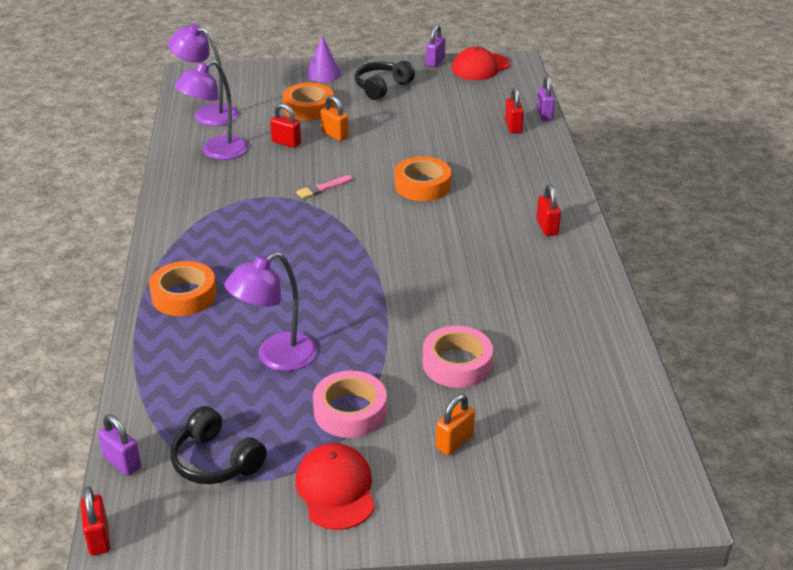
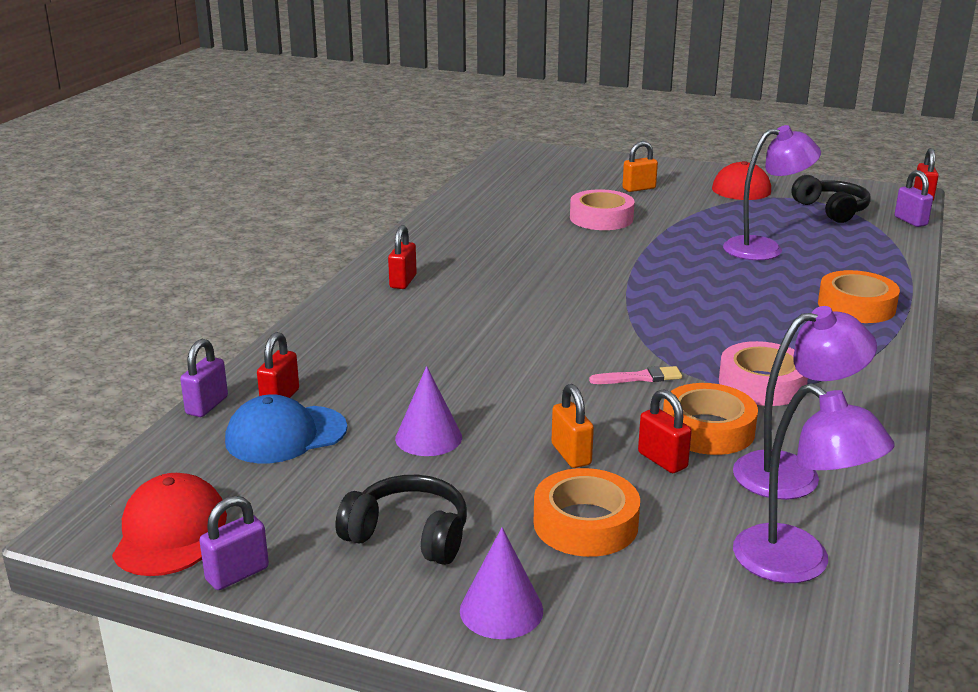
camera: 155 degrees left, 10 degrees down
pink tape [313,370,387,438] -> pink tape moved to [719,341,808,406]
black headphones [355,61,415,100] -> black headphones turned 135 degrees counterclockwise [336,475,467,565]
orange tape [395,157,451,201] -> orange tape moved to [663,383,758,455]
red cap [452,47,510,80] -> red cap turned 75 degrees counterclockwise [112,473,227,576]
none -> blue cap [225,394,347,463]
none -> purple cone [395,366,462,456]

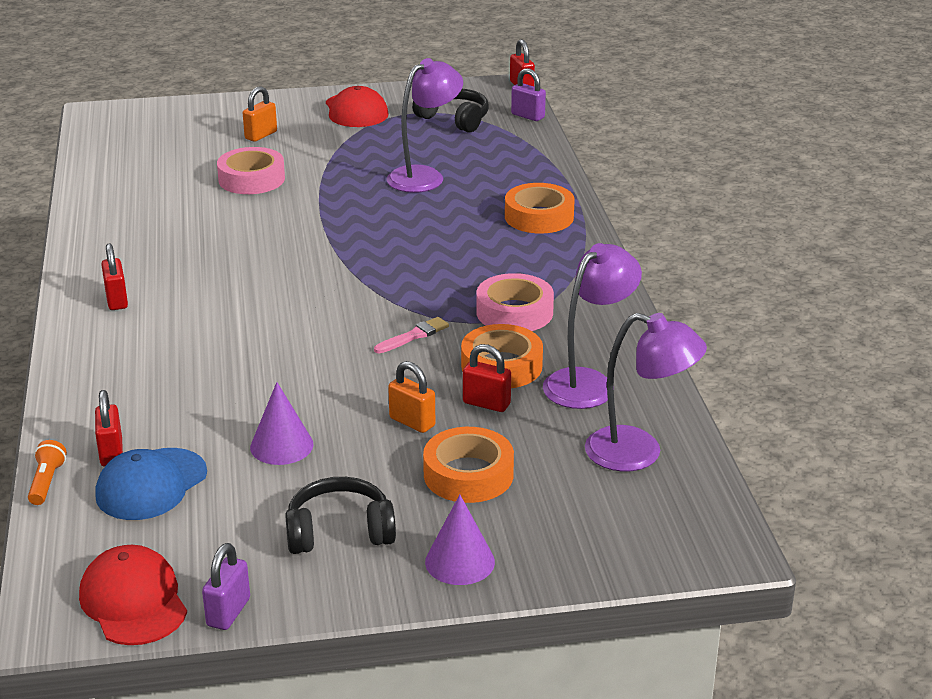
camera: 30 degrees left, 5 degrees up
purple padlock [180,339,228,417] -> orange flashlight [28,440,67,505]

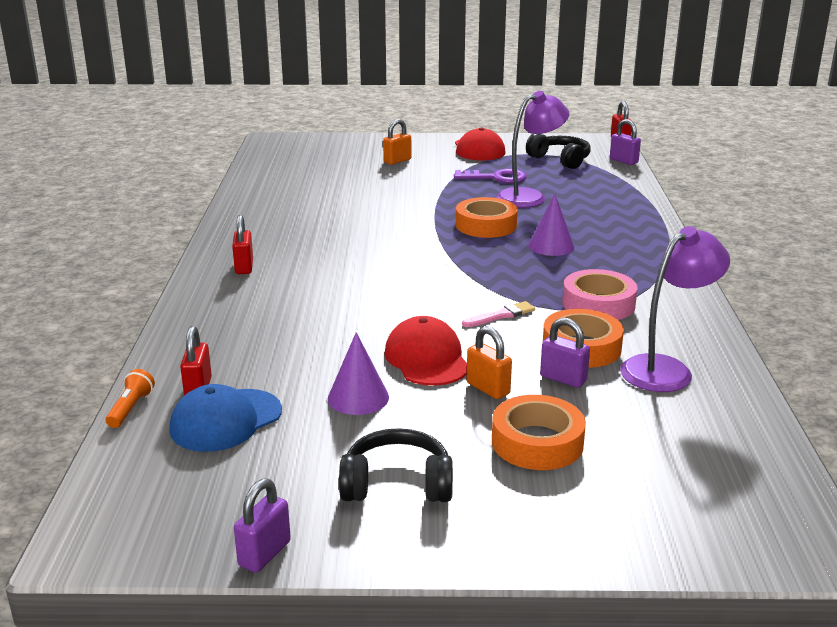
camera: 10 degrees right, 5 degrees down
red cap [79,545,187,645] -> red cap moved to [384,316,467,386]
pink tape [217,147,285,194] -> none
purple cone [425,495,495,585] -> purple cone moved to [528,194,574,256]
red padlock [463,344,511,412] -> purple padlock [540,318,590,388]
orange tape [505,183,575,234] -> orange tape moved to [456,197,518,238]
purple lamp [585,313,707,472] -> none
none -> purple key [454,169,527,183]

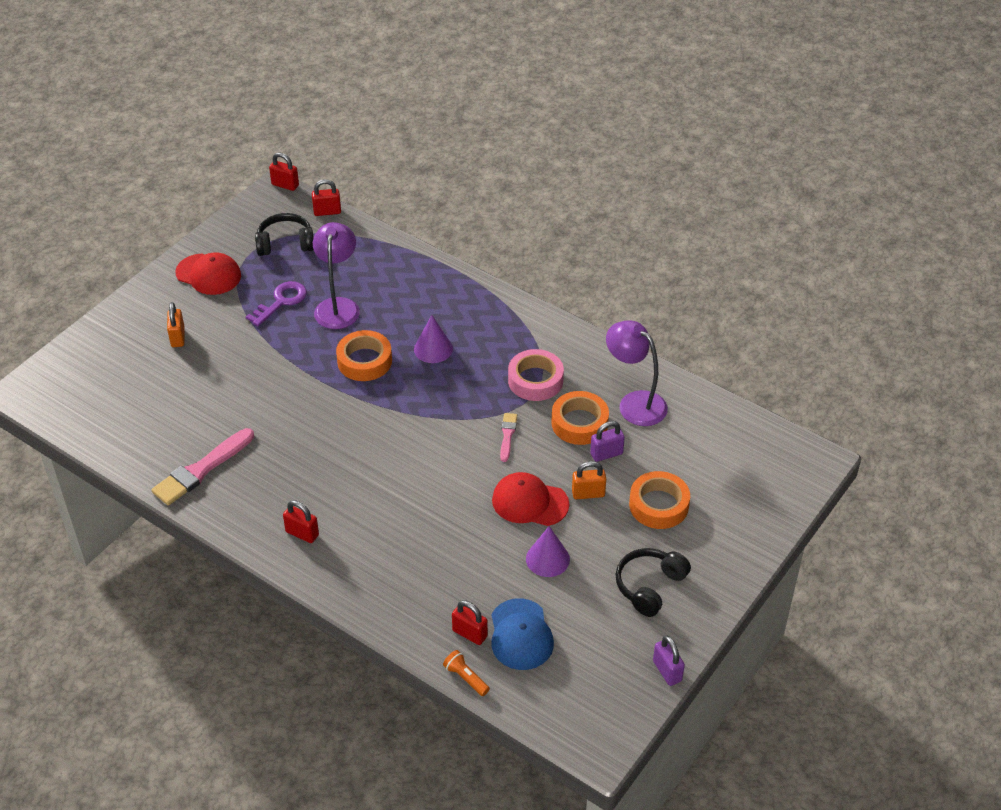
camera: 55 degrees left, 20 degrees up
purple padlock [610,119,641,165] -> red padlock [312,179,341,216]
purple lamp [620,226,730,392] -> purple lamp turned 45 degrees counterclockwise [606,320,668,426]
none -> pink brush [151,428,254,505]

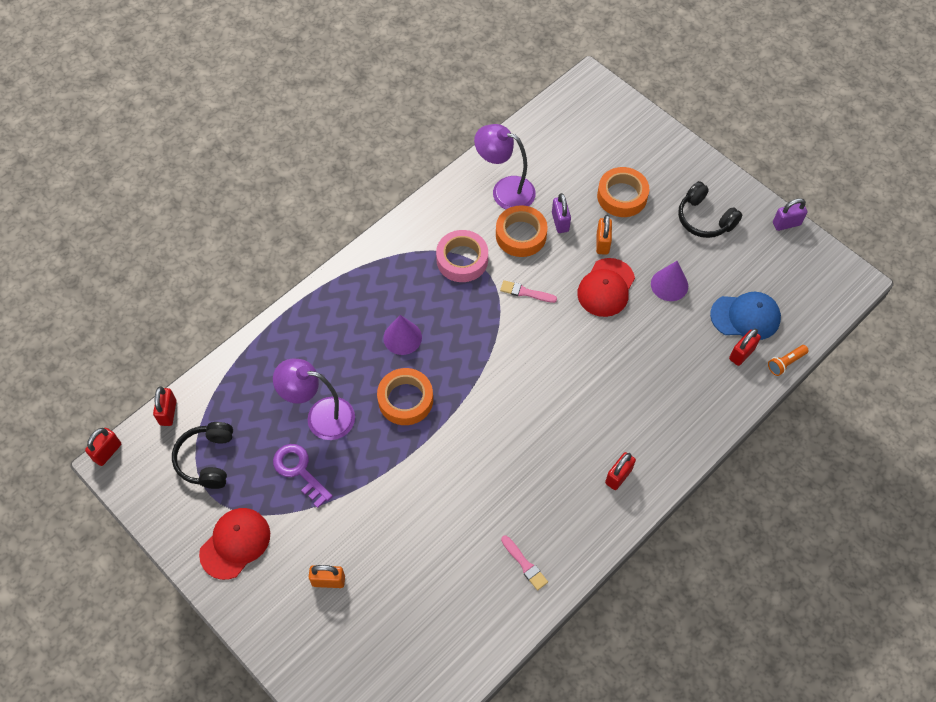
camera: 80 degrees left, 15 degrees up
pink brush [151,428,254,505] -> pink brush [501,536,548,590], size x0.53
purple lamp [606,320,668,426] -> purple lamp turned 60 degrees clockwise [474,124,536,209]

